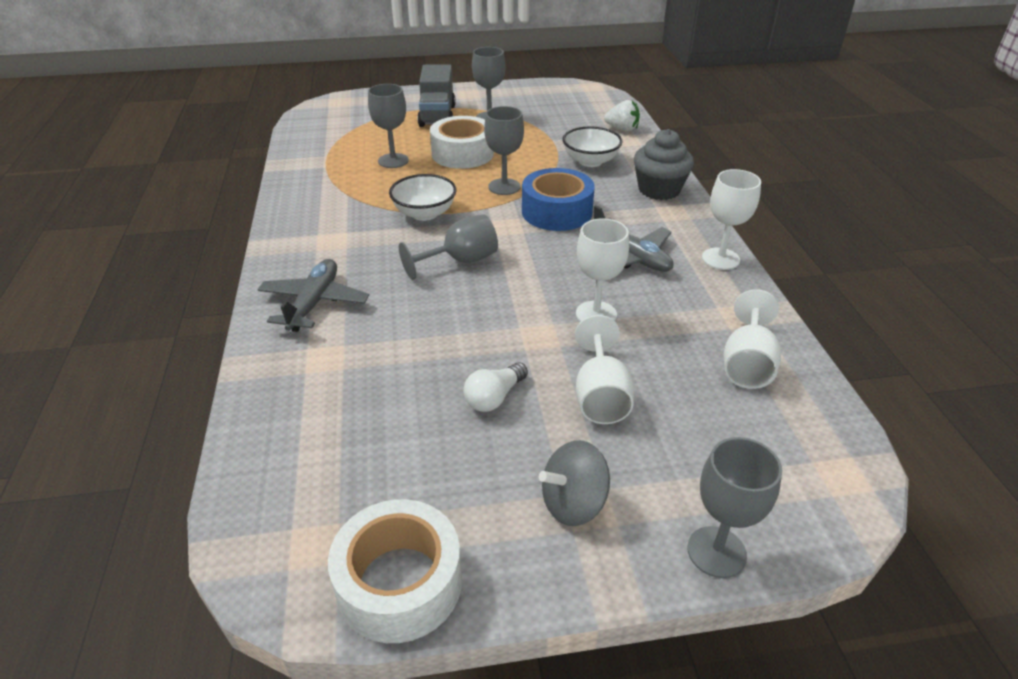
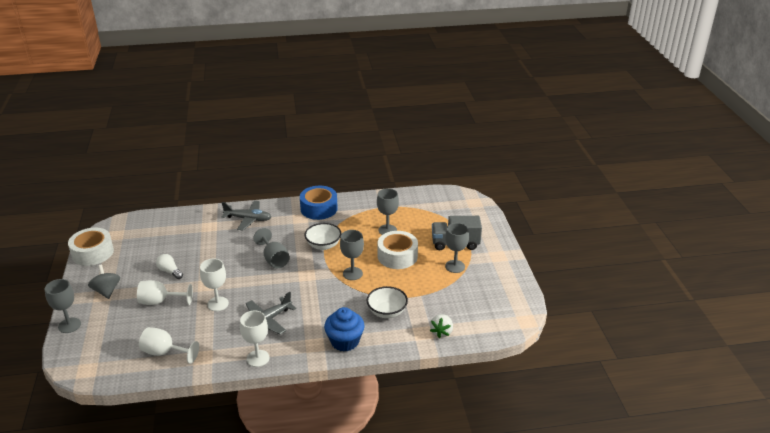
camera: 90 degrees right, 5 degrees down
blue tape [522,168,595,231] -> blue tape moved to [300,186,338,220]
grey cupcake [634,129,694,200] -> blue cupcake [324,307,365,352]

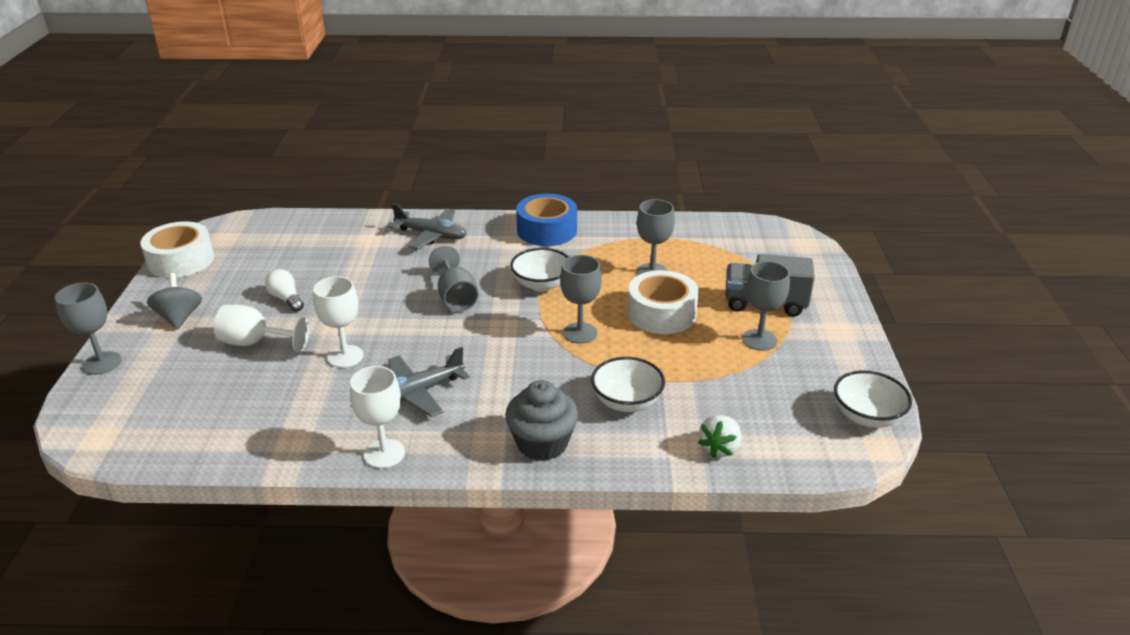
camera: 10 degrees right, 0 degrees up
white goblet [139,327,199,364] -> none
blue cupcake [324,307,365,352] -> grey cupcake [505,380,578,461]
none -> white bowl [834,370,912,428]

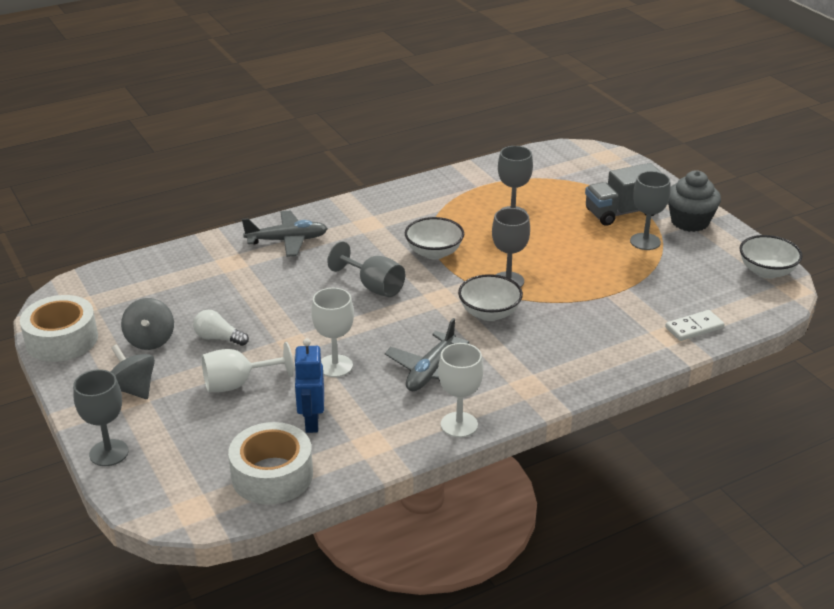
camera: 30 degrees left, 0 degrees up
grey cupcake [505,380,578,461] -> grey cupcake moved to [668,171,721,232]
blue tape [516,194,577,246] -> none
white bowl [591,357,665,412] -> white bowl moved to [458,274,523,321]
white tape [628,270,699,334] -> white tape moved to [228,422,313,505]
white strawberry [698,415,742,458] -> white domino [665,310,725,341]
none -> grey spinning top [121,298,174,350]
none -> blue robot [294,338,324,433]

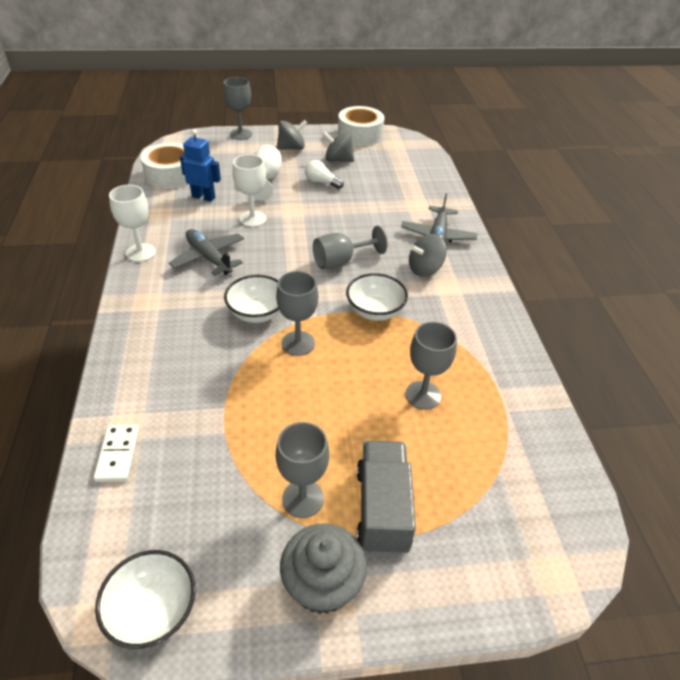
camera: 110 degrees right, 10 degrees up
white light bulb [193,310,249,346] -> white light bulb turned 105 degrees counterclockwise [305,160,344,189]
none -> grey spinning top [409,234,447,277]

